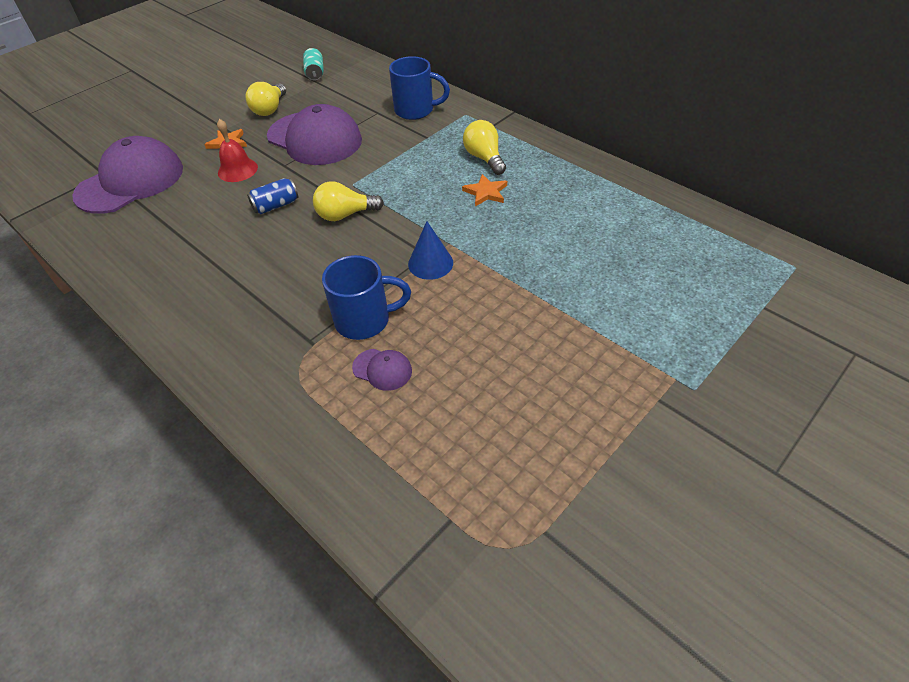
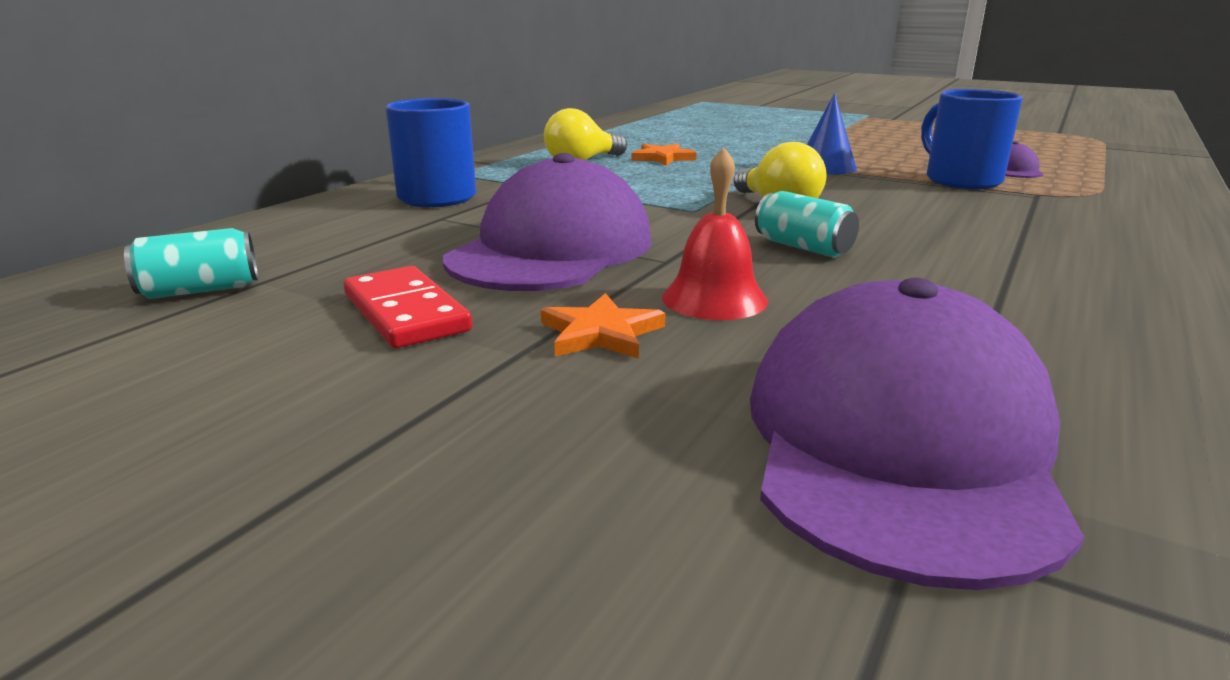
camera: 105 degrees left, 25 degrees down
purple cap [72,136,183,214] -> purple cap turned 75 degrees clockwise [750,277,1084,590]
yellow light bulb [245,82,286,116] -> red domino [344,266,472,348]
blue can [247,178,298,214] -> turquoise can [755,191,859,257]

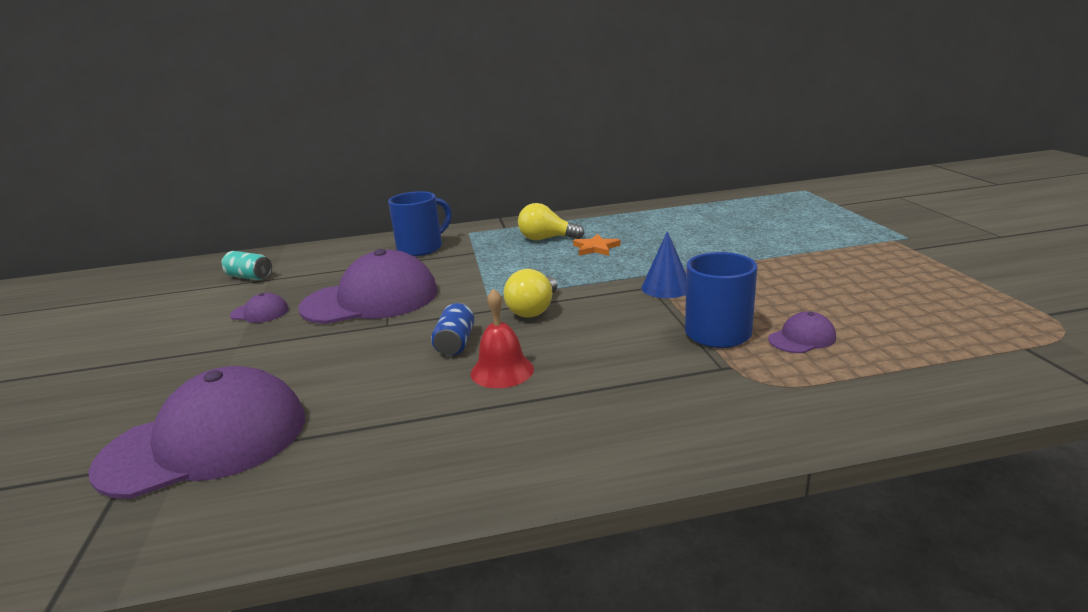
camera: 50 degrees right, 0 degrees up
red domino [344,266,472,348] -> purple cap [230,293,289,323]
orange star [541,293,666,359] -> none
red bell [662,147,768,320] -> red bell moved to [471,288,534,388]
turquoise can [755,191,859,257] -> blue can [431,302,475,356]

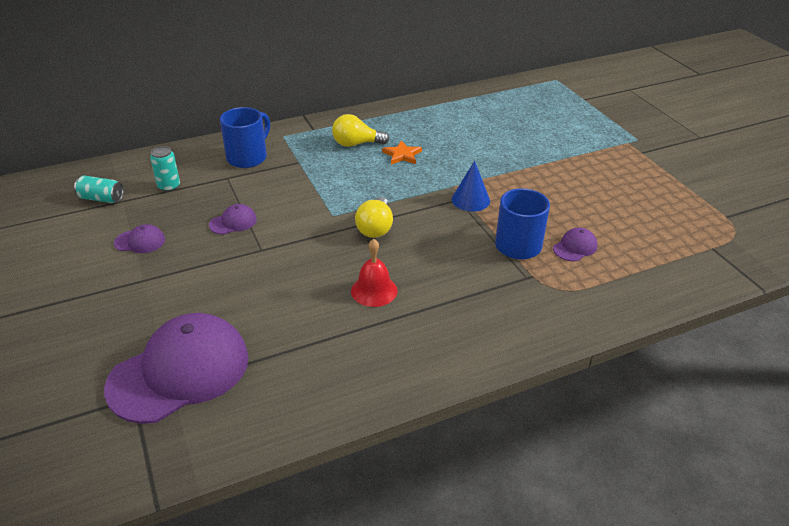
camera: 15 degrees left, 15 degrees up
purple cap [298,249,438,324] -> purple cap [209,204,257,235], size x0.42
blue can [431,302,475,356] -> none
none -> turquoise can [150,146,180,192]

